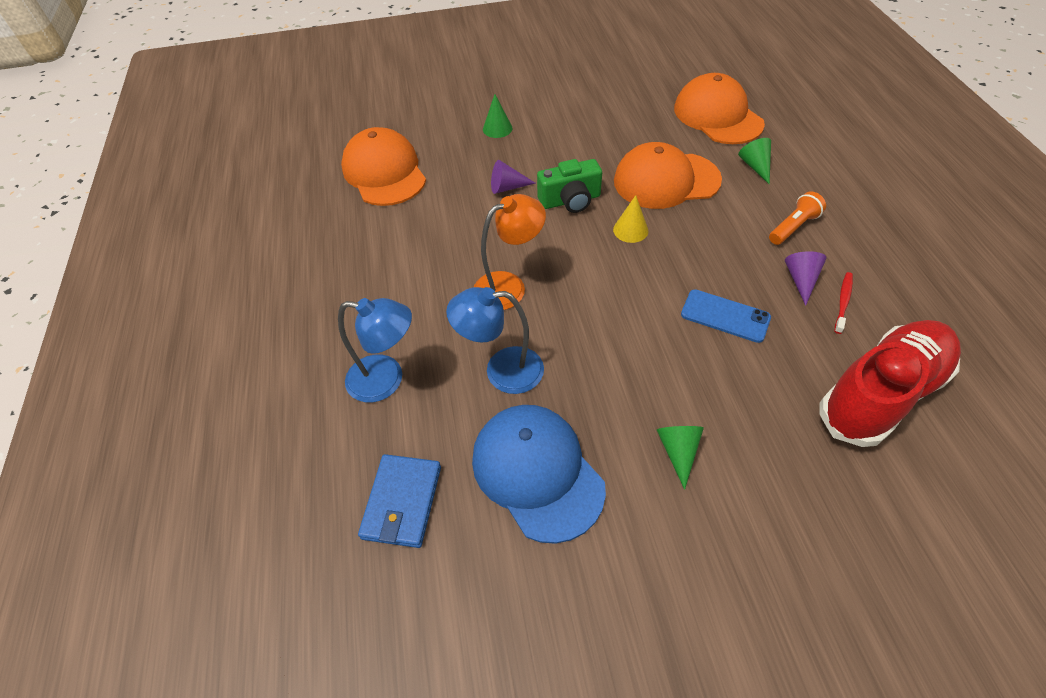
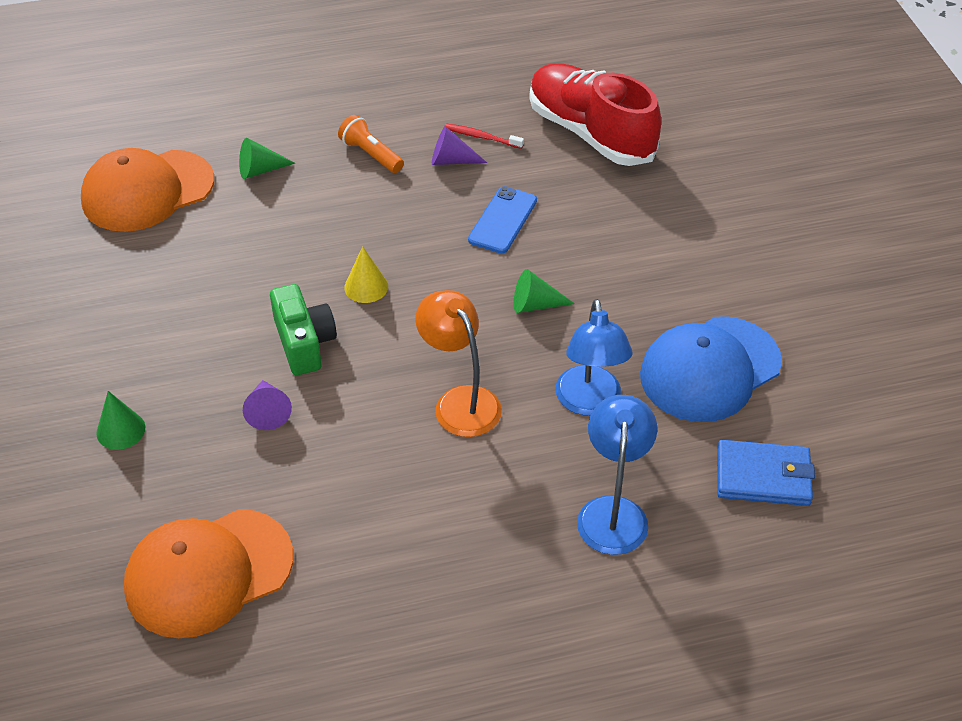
camera: 95 degrees left, 5 degrees down
orange cap [614,142,722,209] -> none
green cone [657,426,704,490] -> green cone moved to [514,269,575,313]

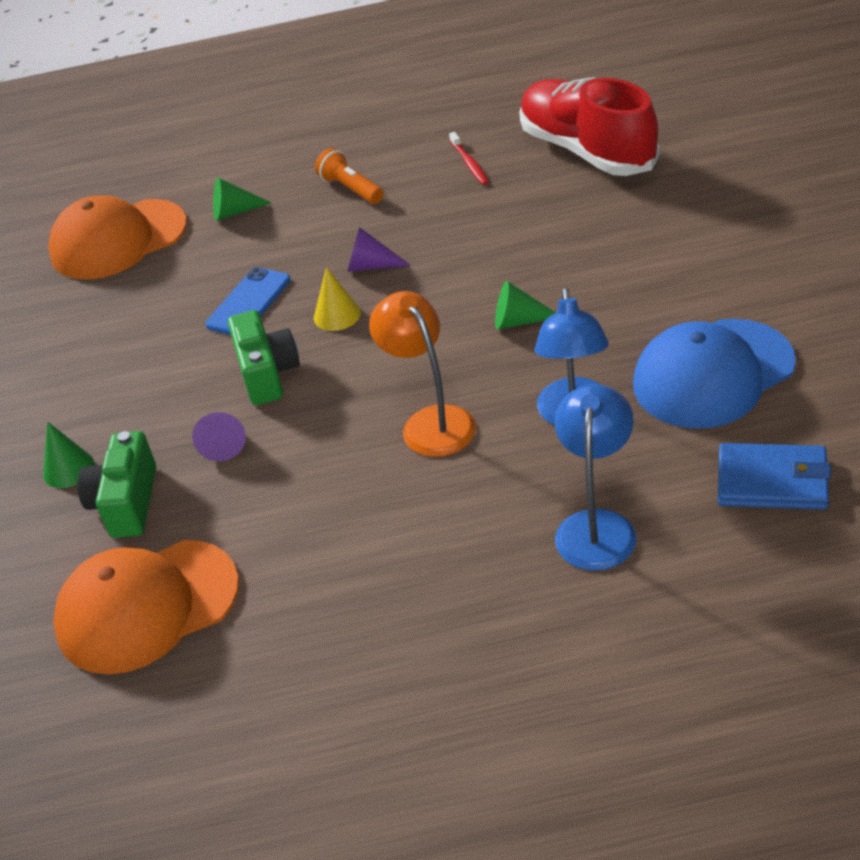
camera: 10 degrees right, 5 degrees down
purple cone [432,126,487,165] -> purple cone moved to [347,227,411,272]
red toothbrush [444,123,524,149] -> red toothbrush turned 135 degrees counterclockwise [449,132,489,185]
blue phone [468,186,537,253] -> blue phone moved to [205,267,291,335]
none -> green camera [78,431,156,538]

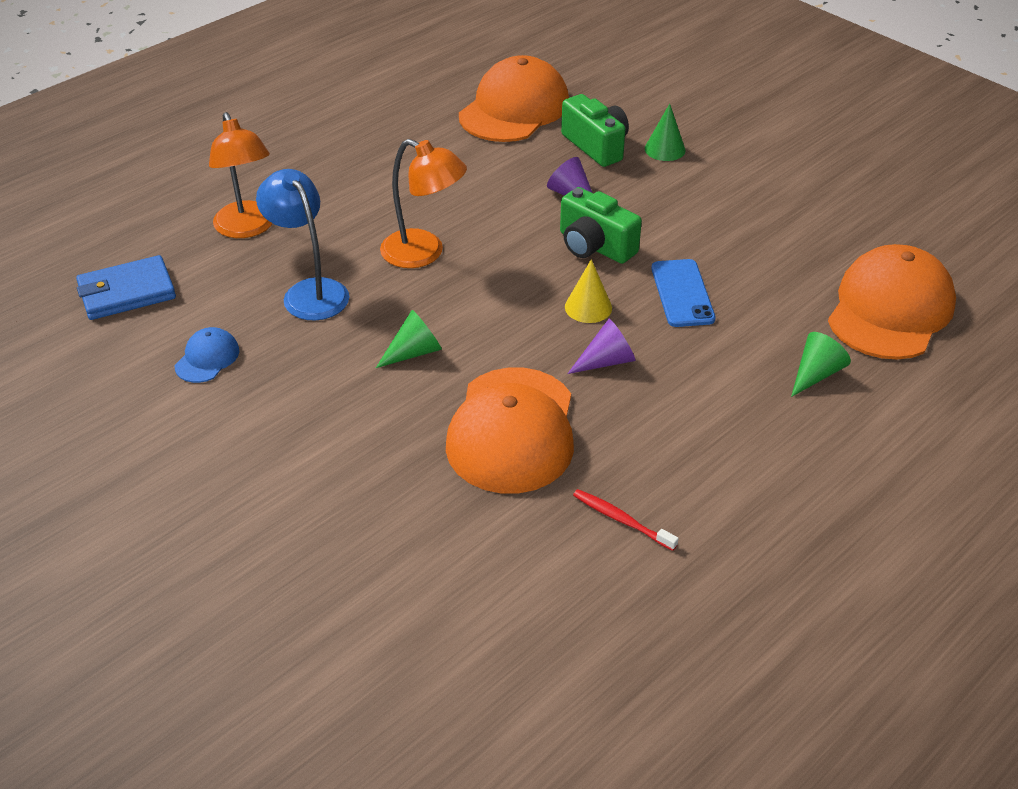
camera: 140 degrees right, 0 degrees up
orange flashlight [315,148,384,204] -> none
red shoe [519,77,660,176] -> none
blue lamp [554,384,636,571] -> orange lamp [209,112,273,238]
blue cap [633,319,796,429] -> blue cap [175,327,239,383], size x0.45
none -> orange cap [446,368,574,494]

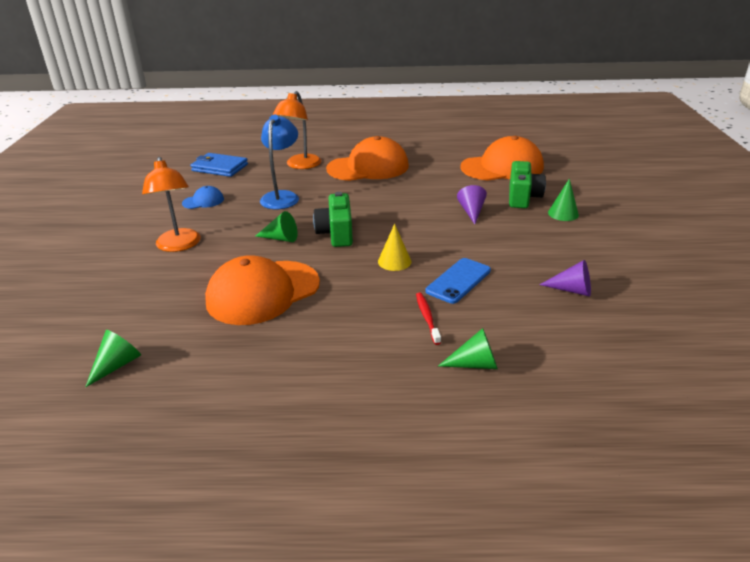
camera: 45 degrees right, 10 degrees down
orange lamp [380,139,467,268] -> orange lamp moved to [142,157,201,252]
green camera [560,187,642,264] -> green camera moved to [313,192,353,247]
purple cone [567,319,635,374] -> purple cone moved to [539,260,591,297]
red toothbrush [573,489,679,551] -> red toothbrush moved to [416,293,441,345]
orange cap [828,244,956,359] -> orange cap moved to [326,136,409,181]
none -> green cone [85,330,141,387]

